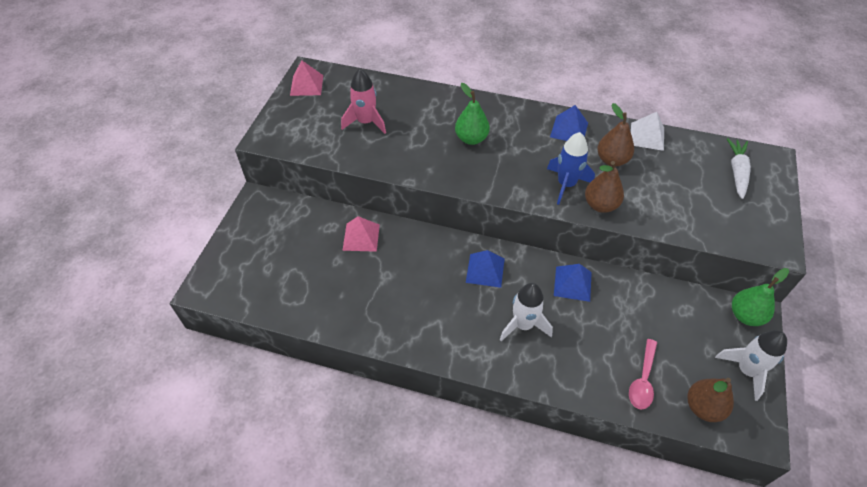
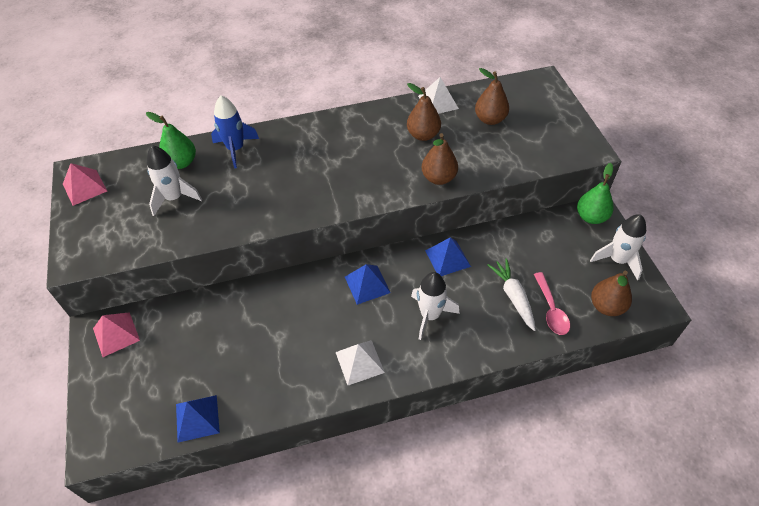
camera: 30 degrees left, 0 degrees up
pink rocket [341,69,386,134] -> white rocket [147,145,202,216]
pink pyramid [342,216,380,252] -> pink pyramid moved to [93,312,140,357]
green pear [455,83,490,145] -> green pear moved to [146,112,196,169]
blue rocket [547,132,595,205] -> blue rocket moved to [211,96,259,169]
blue pyramid [550,105,588,141] -> blue pyramid moved to [176,395,220,443]
white carrot [727,138,751,199] -> white carrot moved to [488,258,536,331]
none -> white pyramid [336,340,385,385]
none -> brown pear [475,68,509,125]

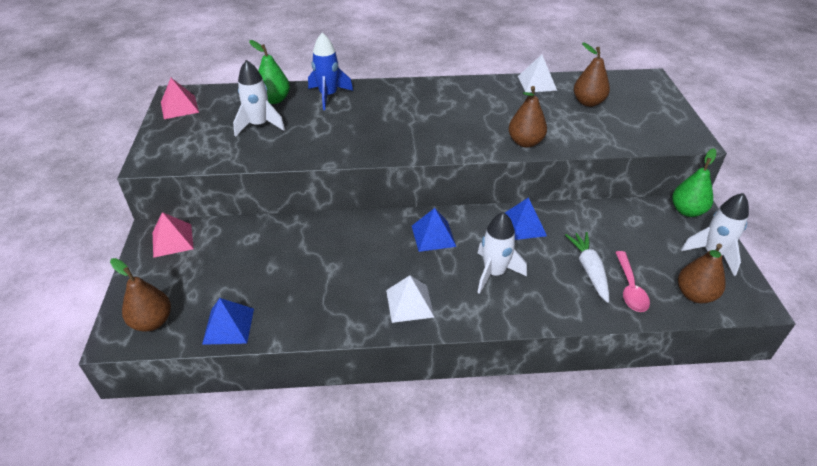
camera: 10 degrees right, 10 degrees down
brown pear [407,83,441,141] -> brown pear moved to [110,258,171,332]

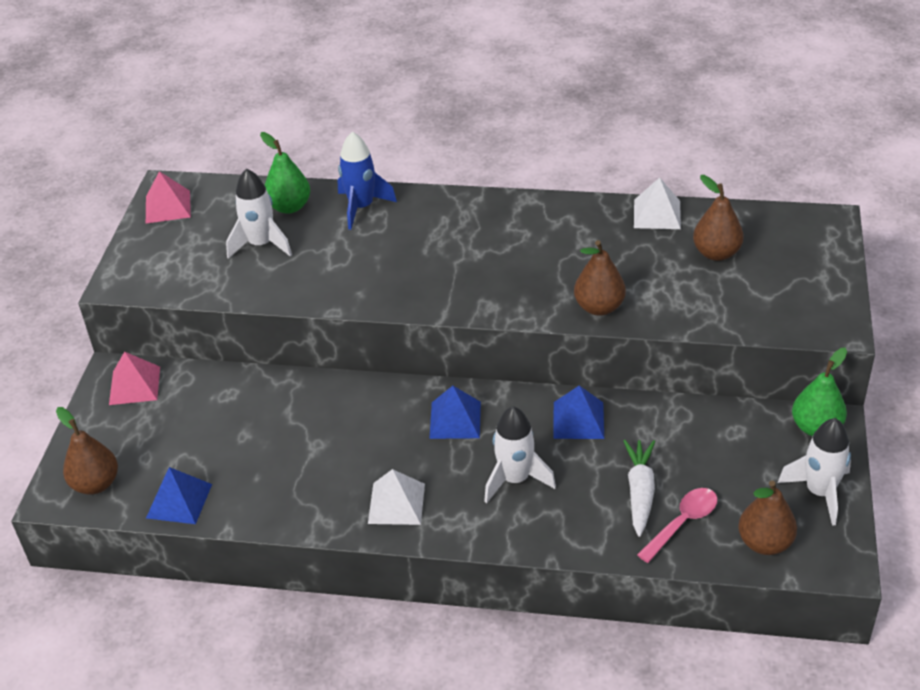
camera: 15 degrees right, 0 degrees up
pink spoon [615,251,650,312] -> pink spoon turned 150 degrees counterclockwise [637,488,717,563]

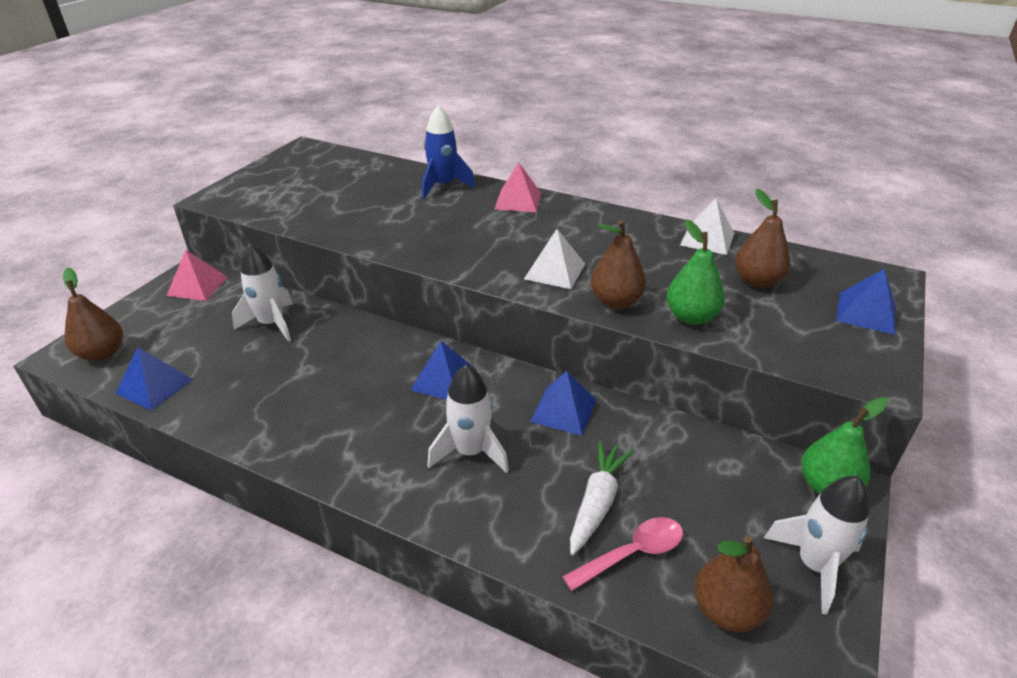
camera: 15 degrees right, 5 degrees down
pink pyramid [146,171,191,223] -> pink pyramid moved to [495,162,541,212]
white rocket [226,168,292,259] -> white rocket moved to [232,243,293,342]
green pear [260,132,310,214] -> green pear moved to [666,219,725,325]
white pyramid [368,469,425,525] -> white pyramid moved to [524,229,585,289]
none -> blue pyramid [836,268,896,335]

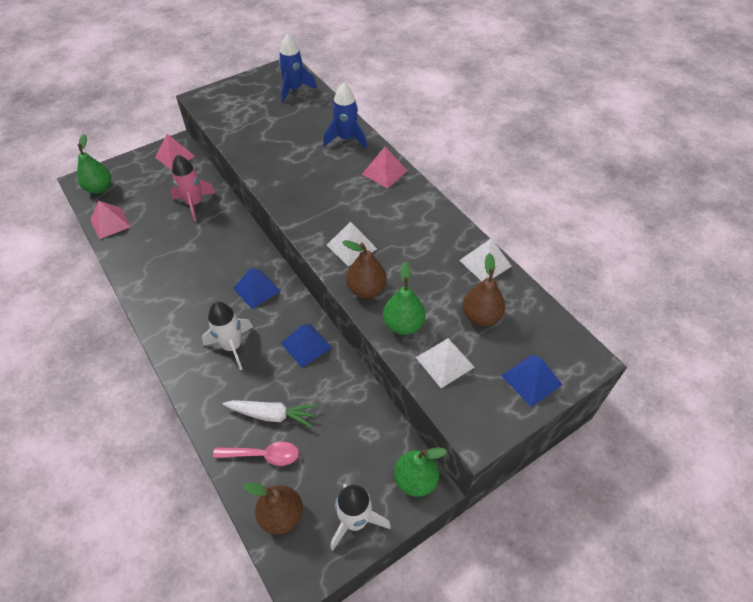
camera: 30 degrees right, 15 degrees up
brown pear [63,268,123,361] -> green pear [77,134,111,194]
blue pyramid [116,347,193,411] -> pink pyramid [90,200,131,239]
white rocket [232,243,293,342] -> pink rocket [171,154,216,222]
white carrot [570,441,633,555] -> white carrot turned 45 degrees clockwise [222,400,317,427]
none -> blue rocket [279,34,317,102]
none -> white pyramid [415,338,475,388]

